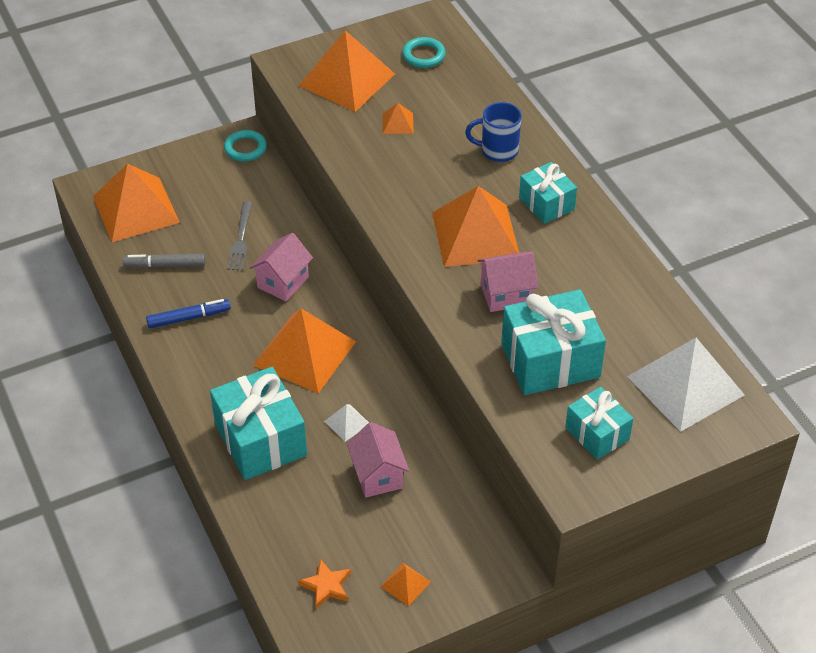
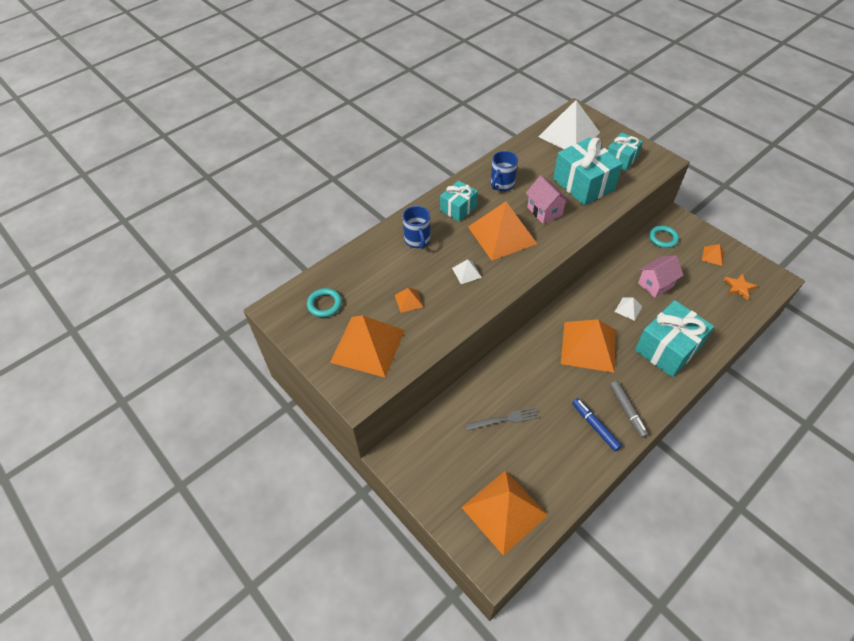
camera: 105 degrees left, 5 degrees up
grey marker [123,254,205,268] -> grey marker moved to [610,381,649,438]
turquoise ring [224,130,267,162] -> turquoise ring moved to [649,226,679,248]
pink house [250,233,313,302] -> none
none -> white pyramid [452,259,482,284]
none -> blue mug [491,151,518,191]

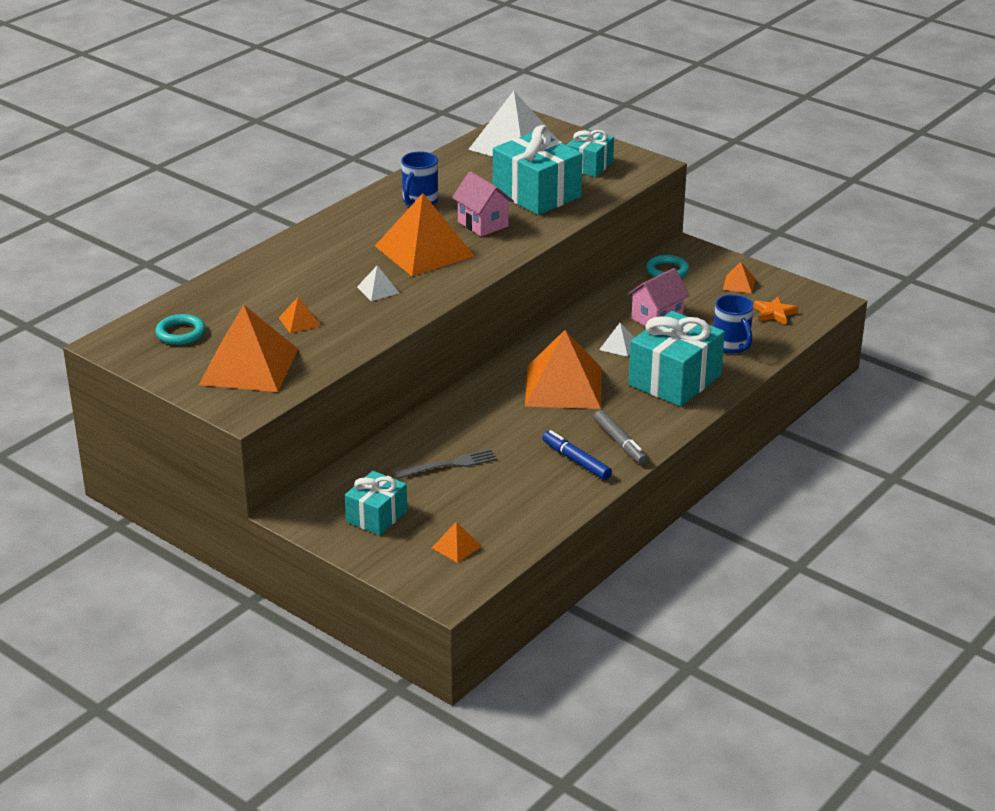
camera: 10 degrees left, 20 degrees down
blue mug [402,206,430,249] -> blue mug moved to [714,294,754,354]
turquoise gift [440,180,478,222] -> turquoise gift moved to [345,471,407,535]
orange pyramid [461,470,548,556] -> orange pyramid [432,522,482,563], size x0.43

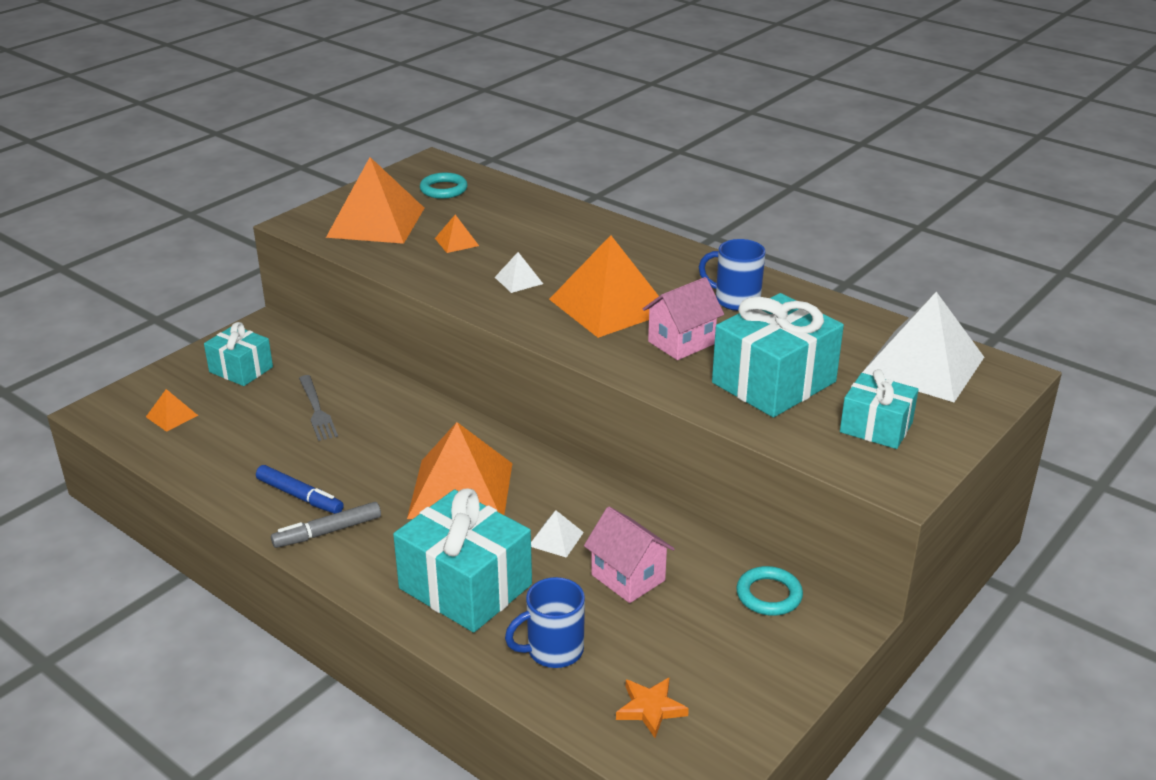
camera: 90 degrees right, 0 degrees up
blue marker [542,430,612,480] -> blue marker turned 75 degrees clockwise [256,465,344,514]
orange pyramid [723,262,755,293] -> none

